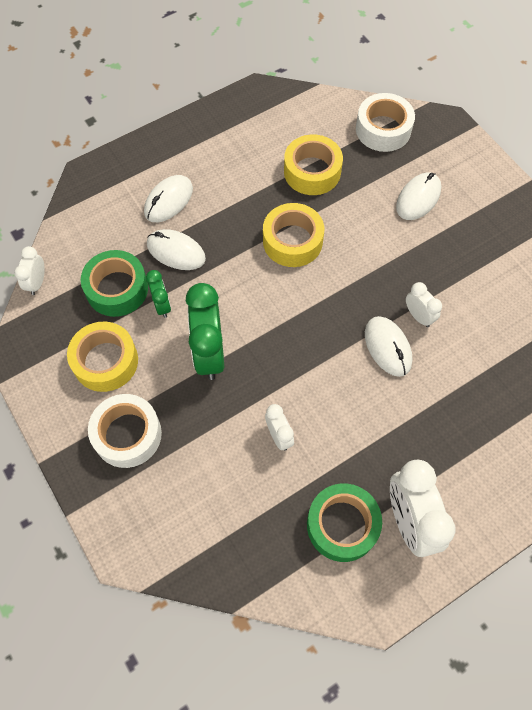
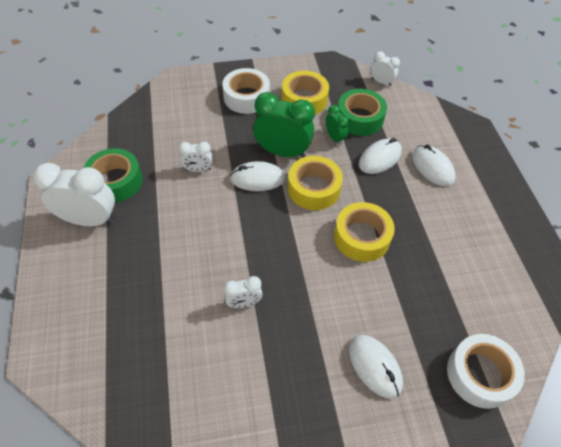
camera: 110 degrees right, 10 degrees down
green clock [146,270,171,318] -> green clock turned 120 degrees counterclockwise [326,105,349,145]
yellow tape [284,134,343,195] -> yellow tape moved to [288,156,343,210]
white mouse [365,316,412,377] -> white mouse moved to [230,161,285,191]

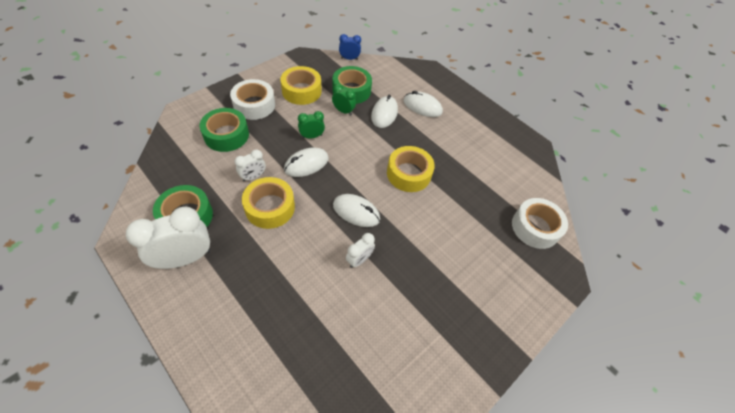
camera: 35 degrees left, 0 degrees up
green clock [253,92,315,158] -> green clock [298,111,325,138], size x0.52
yellow tape [288,156,343,210] -> yellow tape moved to [242,177,295,229]
white mouse [349,335,403,399] -> white mouse moved to [333,194,380,227]
white clock [371,51,400,86] -> blue clock [339,34,361,60]
none -> green tape [200,108,249,152]

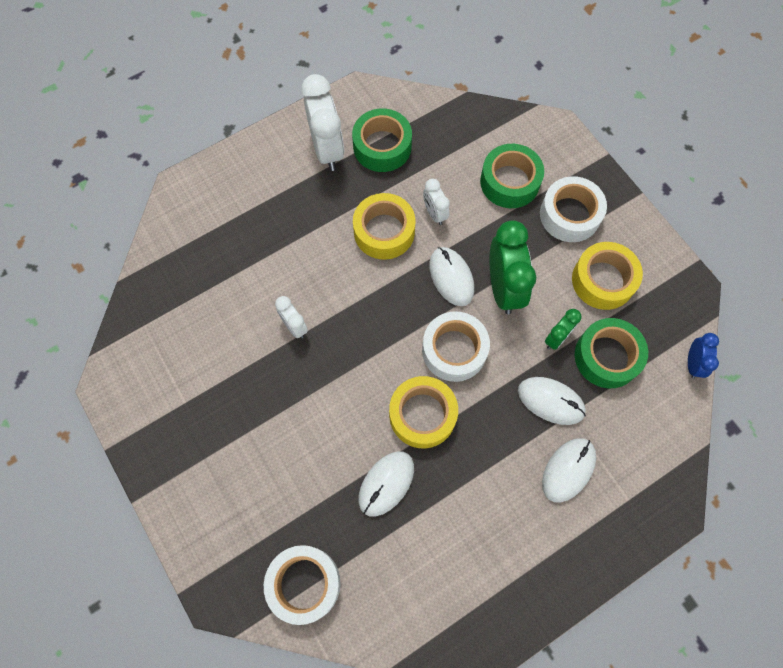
camera: 105 degrees right, 15 degrees up
green clock [298,111,325,138] -> green clock [490,220,536,314], size x1.92
white mouse [333,194,380,227] -> white mouse moved to [359,451,414,517]
none -> white tape [422,311,490,382]

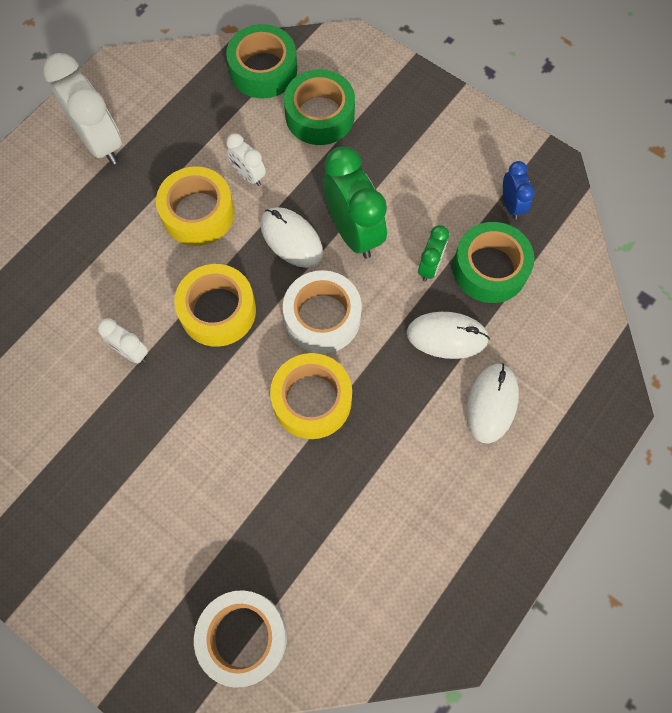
camera: 20 degrees left, 0 degrees up
green tape [352,108,412,172] -> green tape moved to [226,24,297,98]
white mouse [359,451,414,517] -> none
white tape [540,176,607,242] -> none
yellow tape [572,242,643,310] -> yellow tape moved to [174,264,256,347]
blue clock [688,333,719,379] -> blue clock moved to [503,161,535,220]

